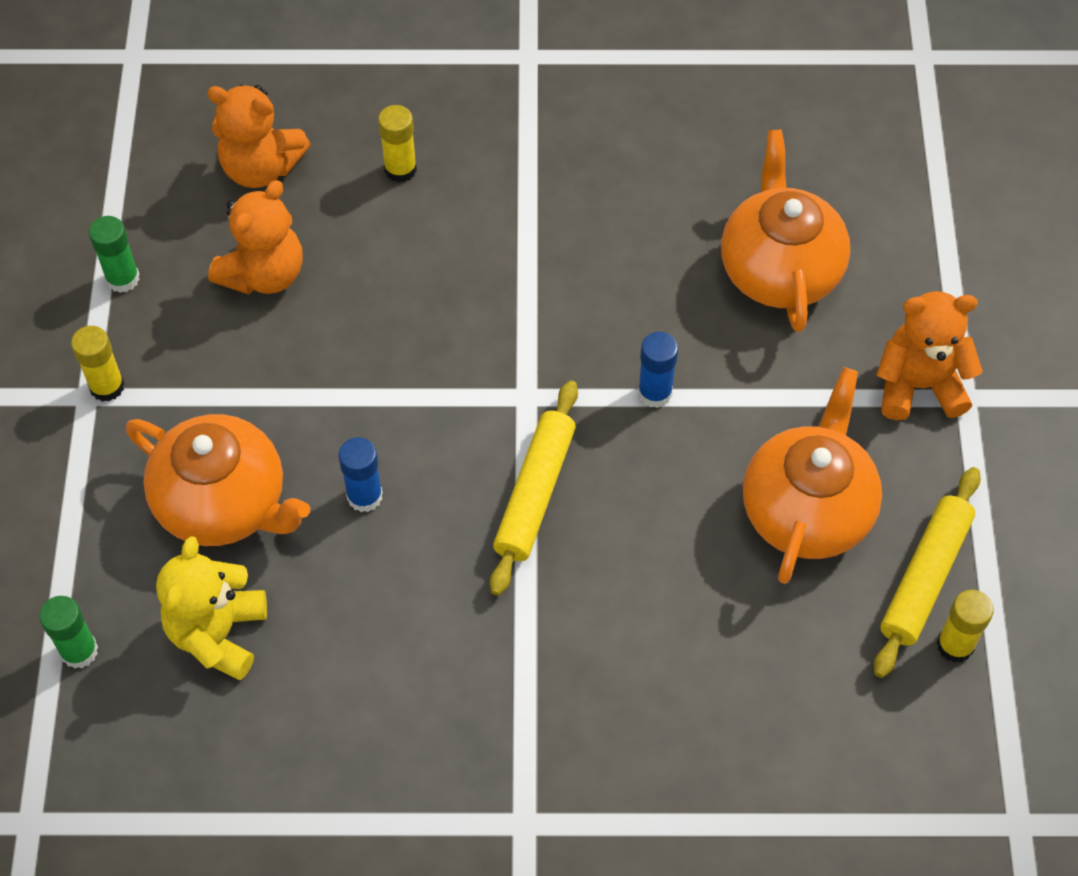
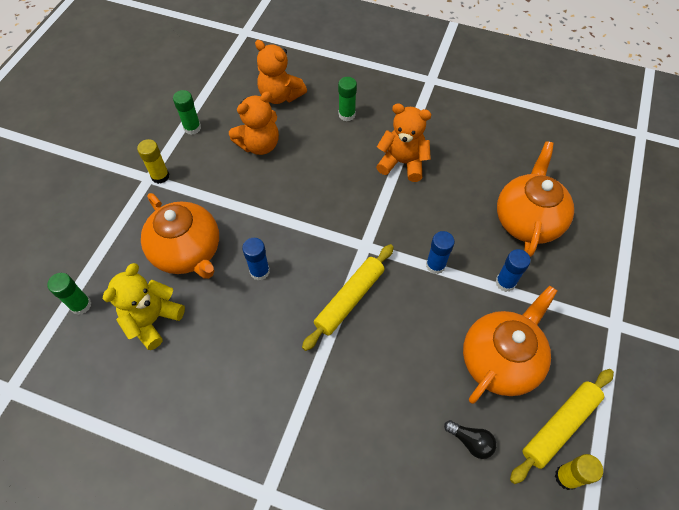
camera: 20 degrees right, 0 degrees up
yellow glue stick [378,105,417,182] -> green glue stick [338,77,357,121]
orange teddy bear [876,291,983,420] -> orange teddy bear moved to [376,103,431,182]
none -> black light bulb [444,420,496,459]
none -> blue glue stick [495,249,531,292]

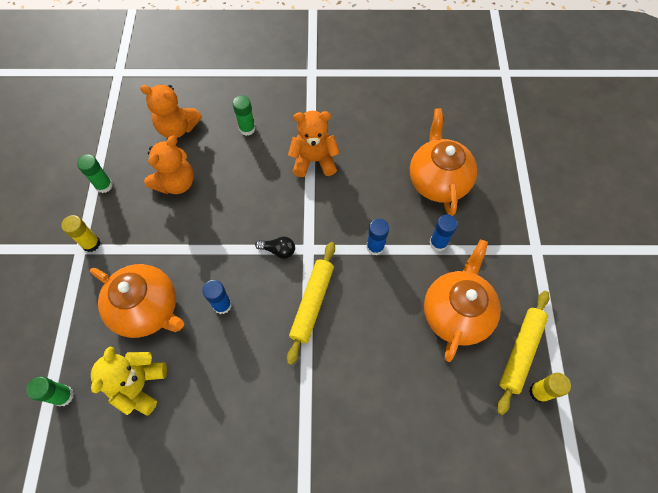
camera: 20 degrees left, 5 degrees up
black light bulb [444,420,496,459] -> black light bulb moved to [255,236,295,259]

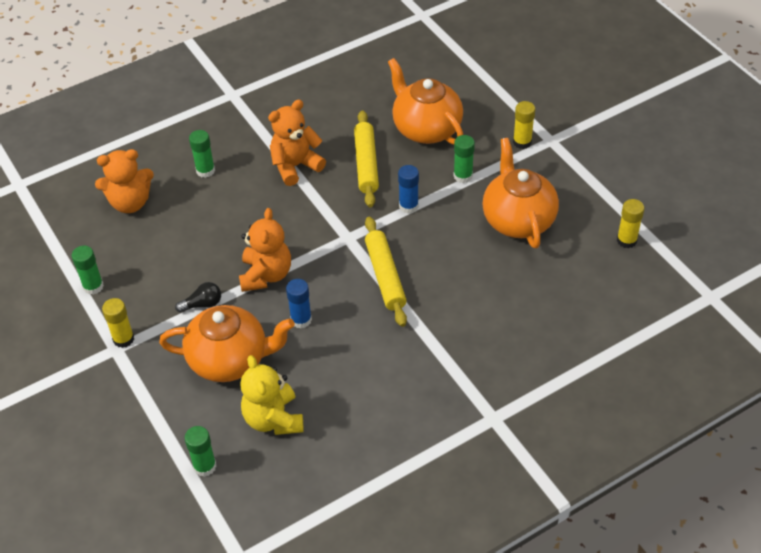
camera: 30 degrees left, 15 degrees down
orange teddy bear [144,136,194,194] -> orange teddy bear moved to [239,208,291,292]
black light bulb [255,236,295,259] -> black light bulb moved to [175,282,221,312]
blue glue stick [430,215,458,251] -> green glue stick [454,135,475,183]
yellow rolling pin [497,291,550,415] -> yellow rolling pin moved to [354,110,379,207]
none -> yellow glue stick [513,101,535,149]

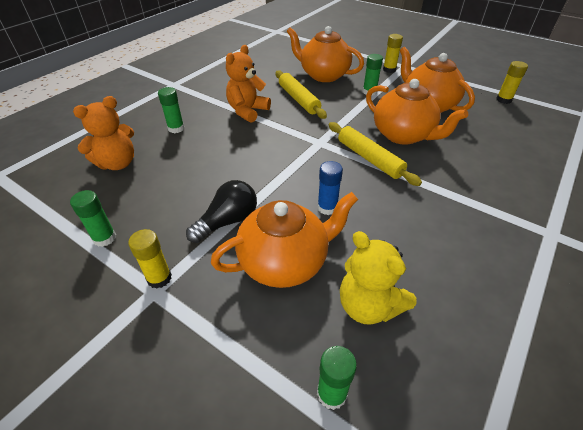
camera: 25 degrees left, 5 degrees down
black light bulb [175,282,221,312] -> black light bulb [186,180,257,243], size x1.62
orange teddy bear [239,208,291,292] -> none
blue glue stick [398,165,419,214] -> none
none -> orange teapot [366,79,468,145]

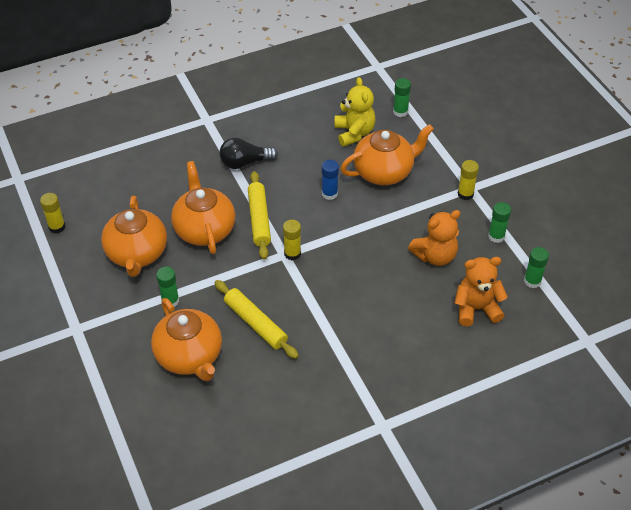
camera: 150 degrees left, 5 degrees up
green glue stick [158,87,184,133] -> green glue stick moved to [524,247,549,288]
black light bulb [186,180,257,243] -> black light bulb moved to [219,138,278,169]
orange teapot [211,192,358,288] -> orange teapot turned 150 degrees clockwise [341,124,434,185]
orange teddy bear [226,45,271,123] -> orange teddy bear moved to [408,210,461,266]
yellow rolling pin [275,70,327,119] -> yellow rolling pin turned 45 degrees counterclockwise [215,280,299,359]
yellow glue stick [383,34,403,73] -> yellow glue stick moved to [283,220,301,260]

